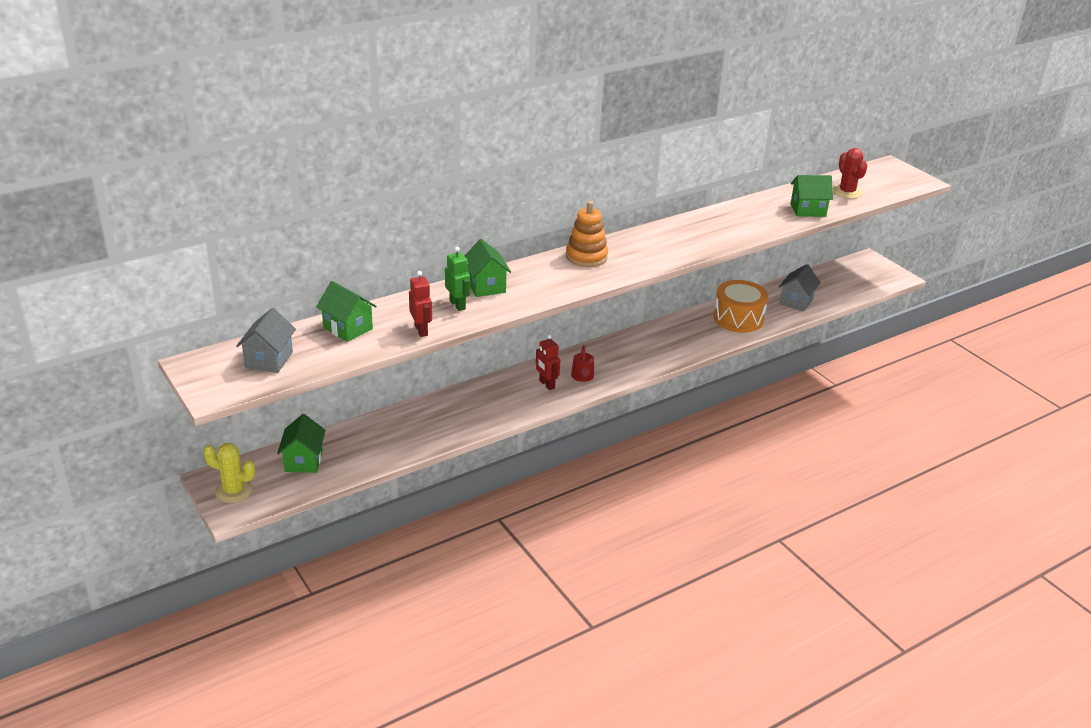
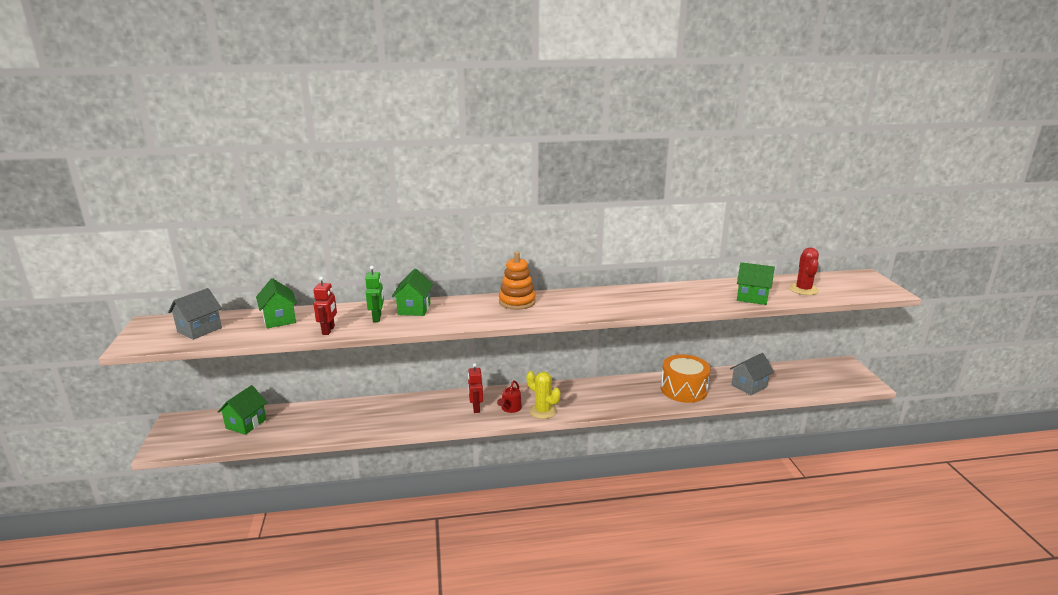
camera: 25 degrees right, 10 degrees down
yellow cactus [203,443,255,503] -> yellow cactus moved to [527,371,560,419]

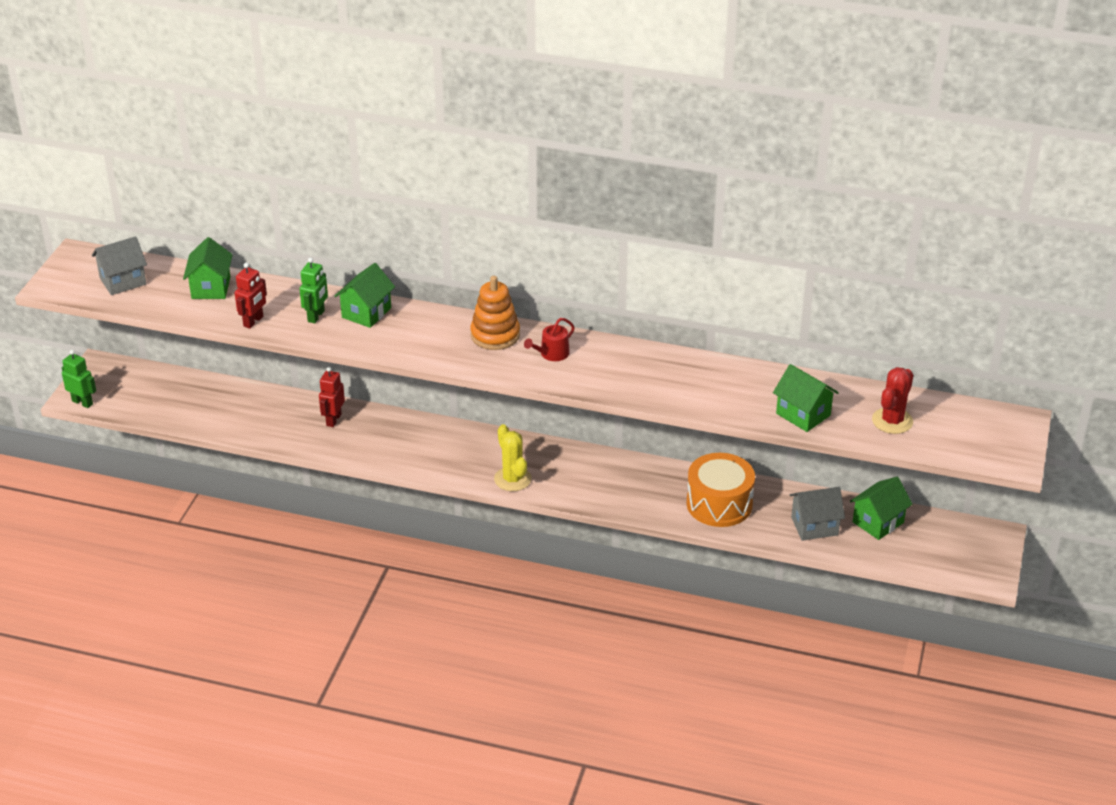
camera: 25 degrees right, 15 degrees up
green house [218,385,267,435] -> green house moved to [850,477,912,540]
red robot [468,363,483,413] -> red robot moved to [319,367,345,427]
red watering can [497,381,522,413] -> red watering can moved to [524,318,575,361]
none -> green robot [62,350,96,408]

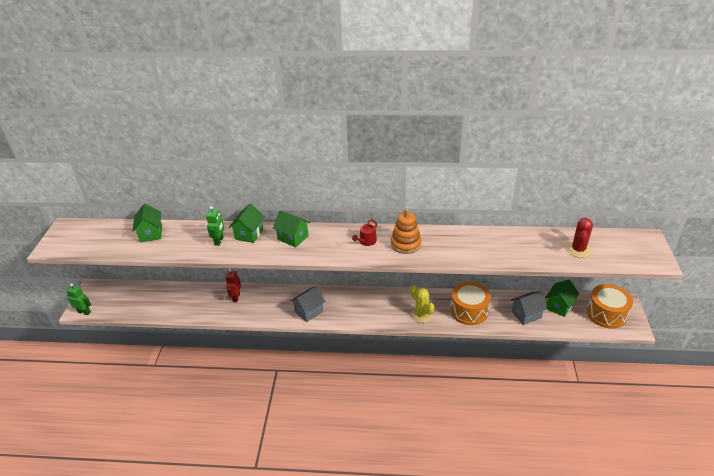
camera: 10 degrees left, 0 degrees up
grey house [92,236,147,295] -> grey house moved to [290,286,325,322]
red robot [235,263,267,329] -> none
orange stacking toy [470,276,520,350] -> orange stacking toy moved to [391,208,421,254]
yellow cactus [494,424,532,491] -> yellow cactus moved to [410,285,434,323]
green house [773,364,839,432] -> green house moved to [273,210,310,247]
none -> orange drum [587,284,633,329]

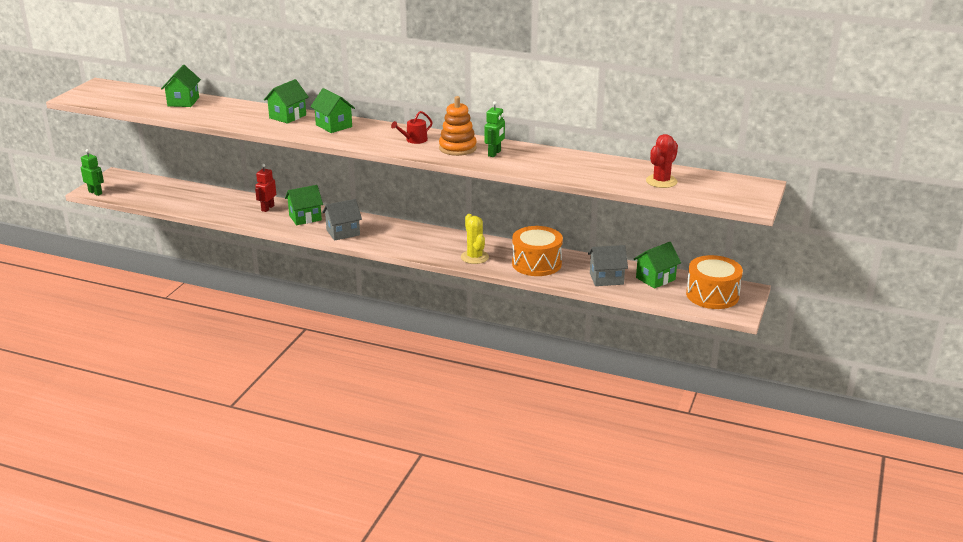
camera: 15 degrees right, 10 degrees down
green robot [206,206,224,246] -> green robot moved to [484,101,505,157]
none -> green house [285,185,323,225]

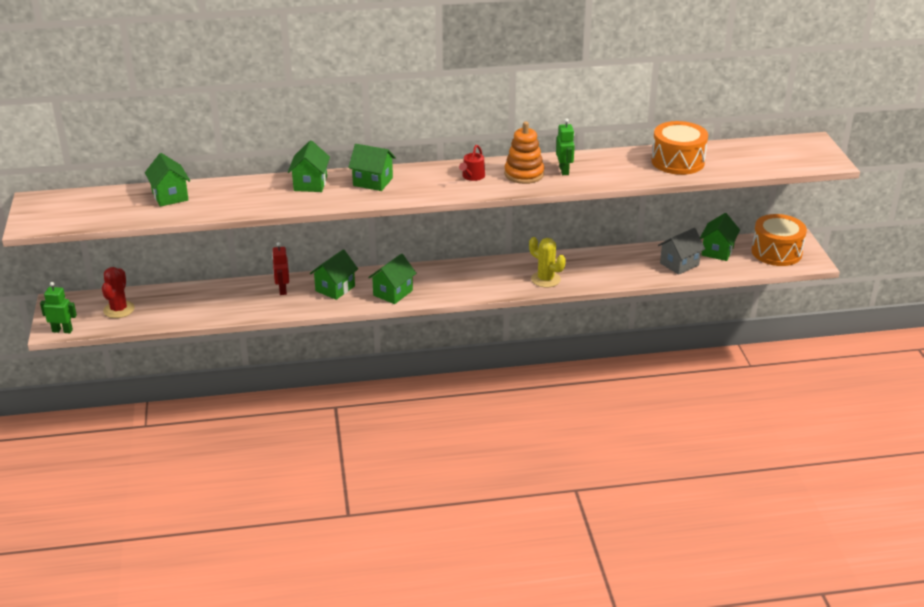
camera: 30 degrees left, 5 degrees up
grey house [322,199,362,241] -> green house [368,254,417,304]
orange drum [512,226,563,276] -> orange drum moved to [651,121,708,175]
red cactus [646,134,678,188] -> red cactus moved to [102,267,135,318]

